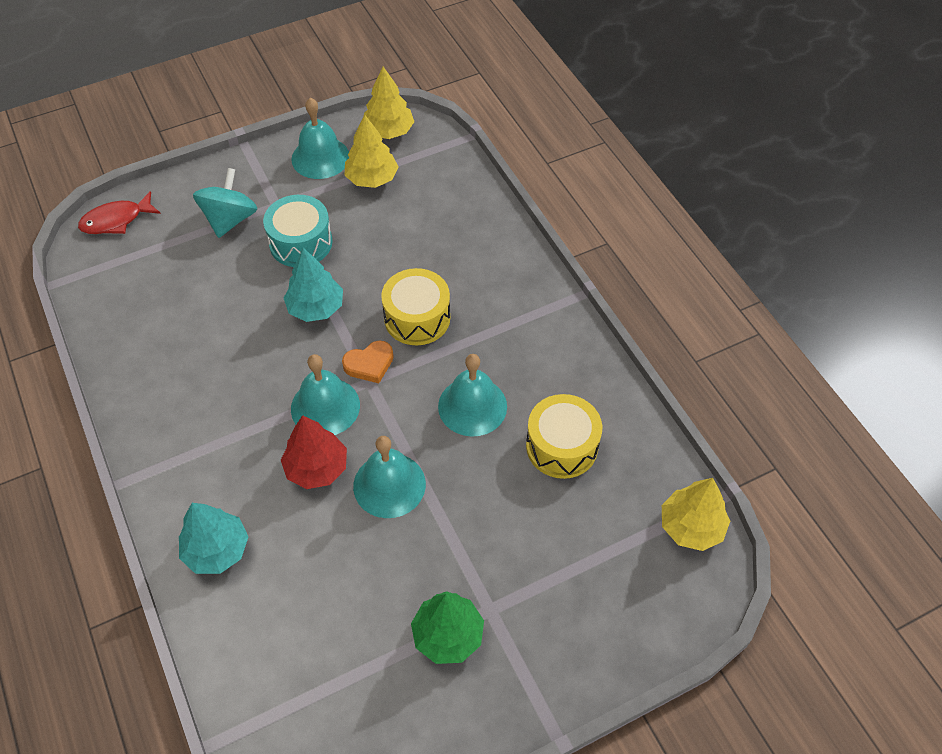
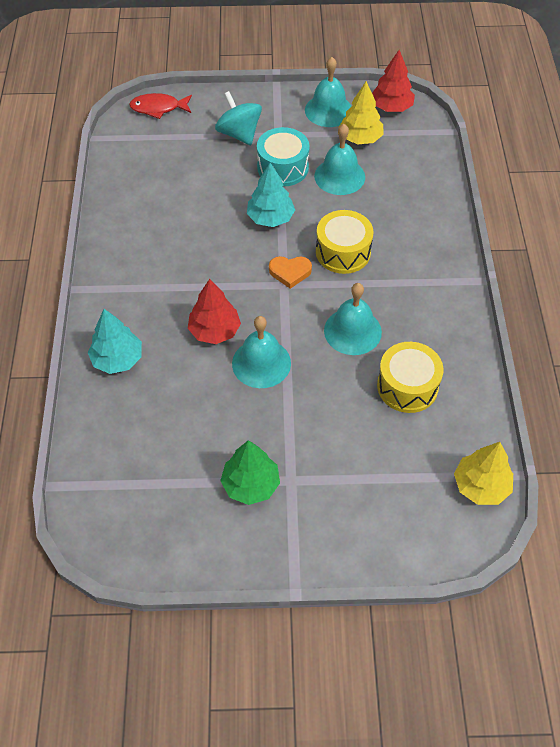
camera: 25 degrees right, 0 degrees up
turquoise spinning top [193,168,257,238] -> turquoise spinning top turned 75 degrees counterclockwise [215,91,262,145]
turquoise bell [291,354,360,435] -> turquoise bell moved to [314,124,365,195]
yellow tree [363,67,414,139] -> red tree [372,50,415,112]

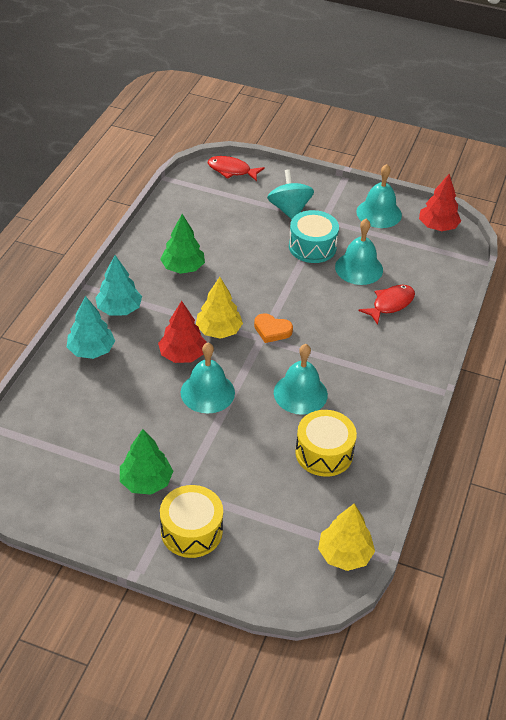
camera: 20 degrees right, 10 degrees down
turquoise tree [247,163,295,227] -> turquoise tree moved to [95,255,142,316]
yellow drum [316,210,374,274] -> yellow drum moved to [160,485,223,558]
yellow tree [339,81,384,144] -> yellow tree moved to [196,277,243,339]
none -> green tree [160,214,205,274]
none -> red fish [358,285,415,325]

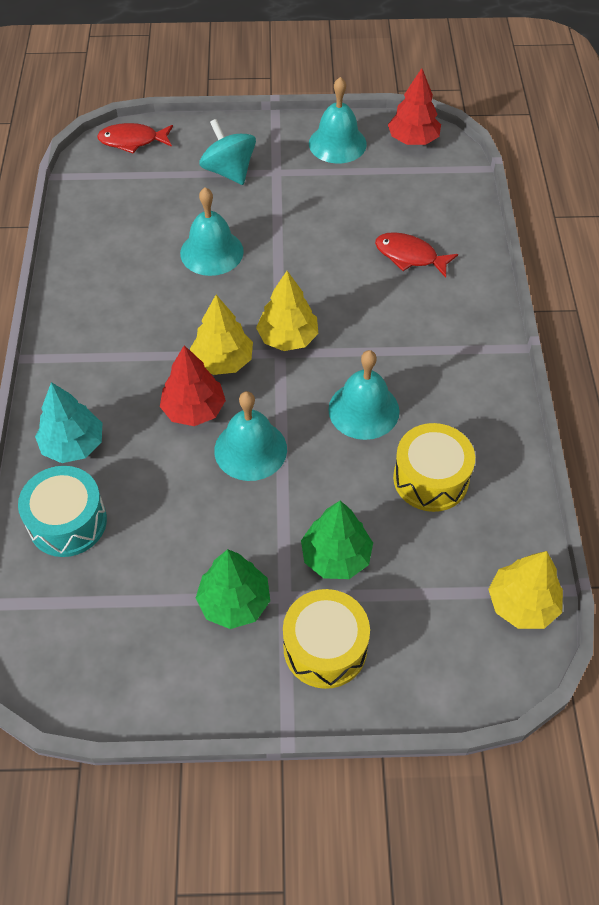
camera: 20 degrees left, 10 degrees up
turquoise tree [95,255,142,316] -> none
green tree [160,214,205,274] -> green tree moved to [301,501,373,579]
orange heart [254,313,293,343] -> yellow tree [256,271,318,351]
turquoise drum [289,210,339,263] -> turquoise drum moved to [18,466,107,557]
turquoise bell [335,218,383,285] -> turquoise bell moved to [180,187,244,276]
red fish [358,285,415,325] -> red fish turned 90 degrees counterclockwise [375,232,458,278]

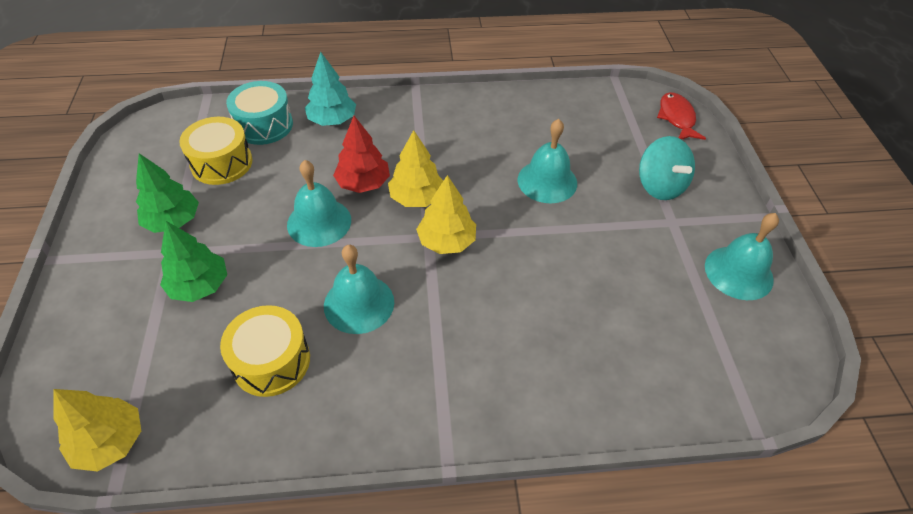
camera: 85 degrees right, 5 degrees down
turquoise spinning top [199,119,256,185] -> turquoise spinning top turned 105 degrees clockwise [639,136,695,200]
yellow drum [283,589,370,689] -> yellow drum moved to [179,117,252,185]
red fish [375,232,458,278] -> none
red tree [388,68,441,145] -> none

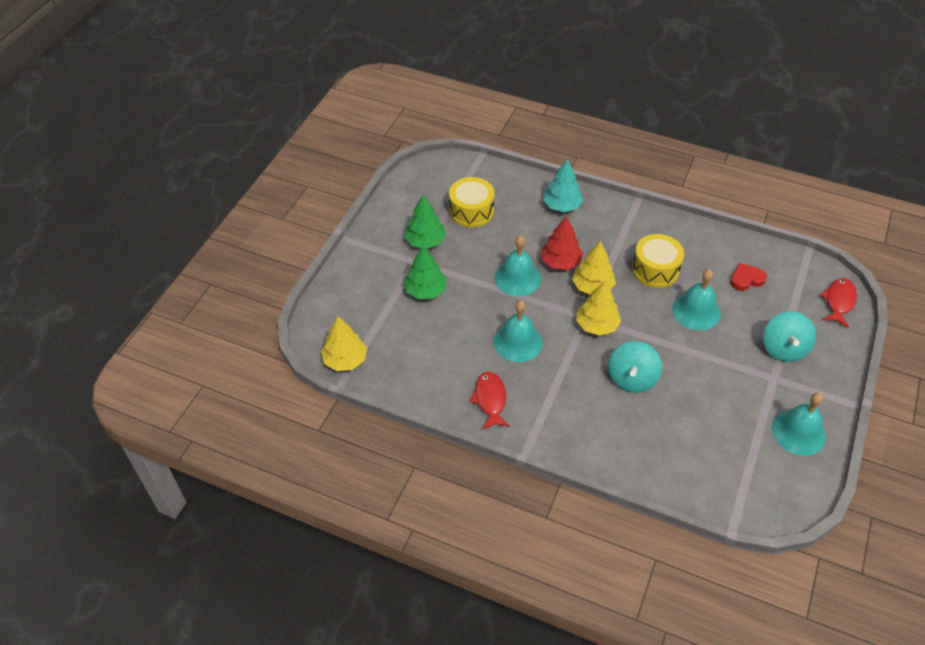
camera: 30 degrees right, 0 degrees up
yellow drum [220,305,310,397] -> yellow drum moved to [632,234,684,288]
turquoise drum [226,81,293,145] -> none
none -> red fish [469,372,510,430]
none -> turquoise spinning top [608,341,662,393]
none -> red heart [730,263,767,291]

